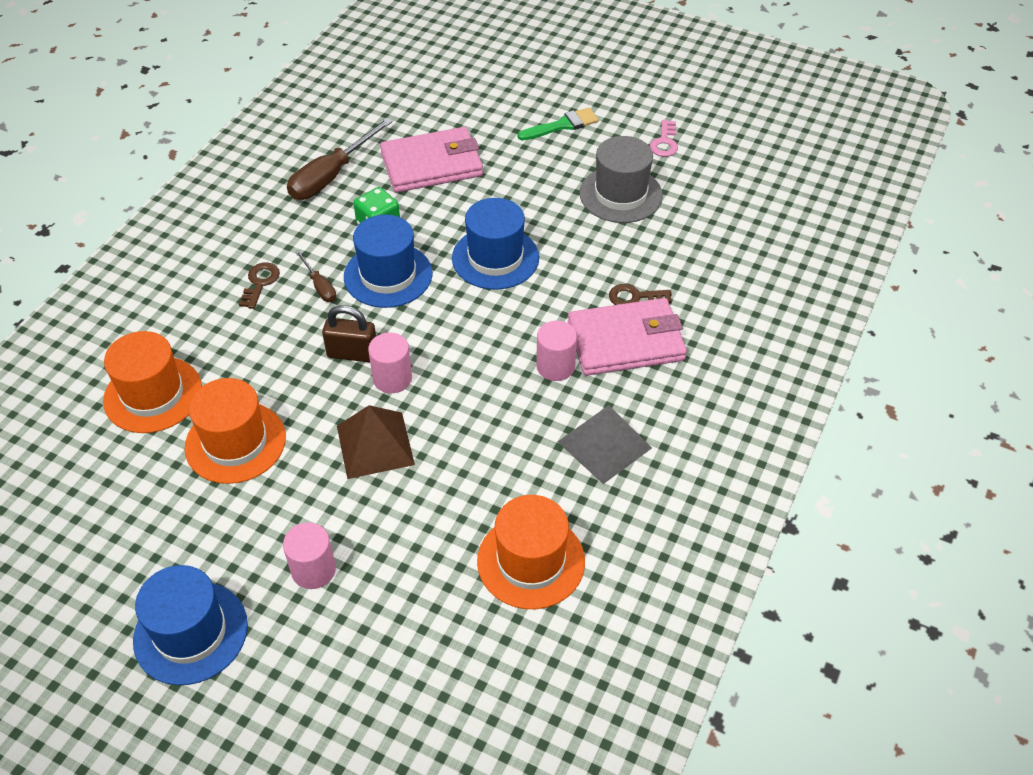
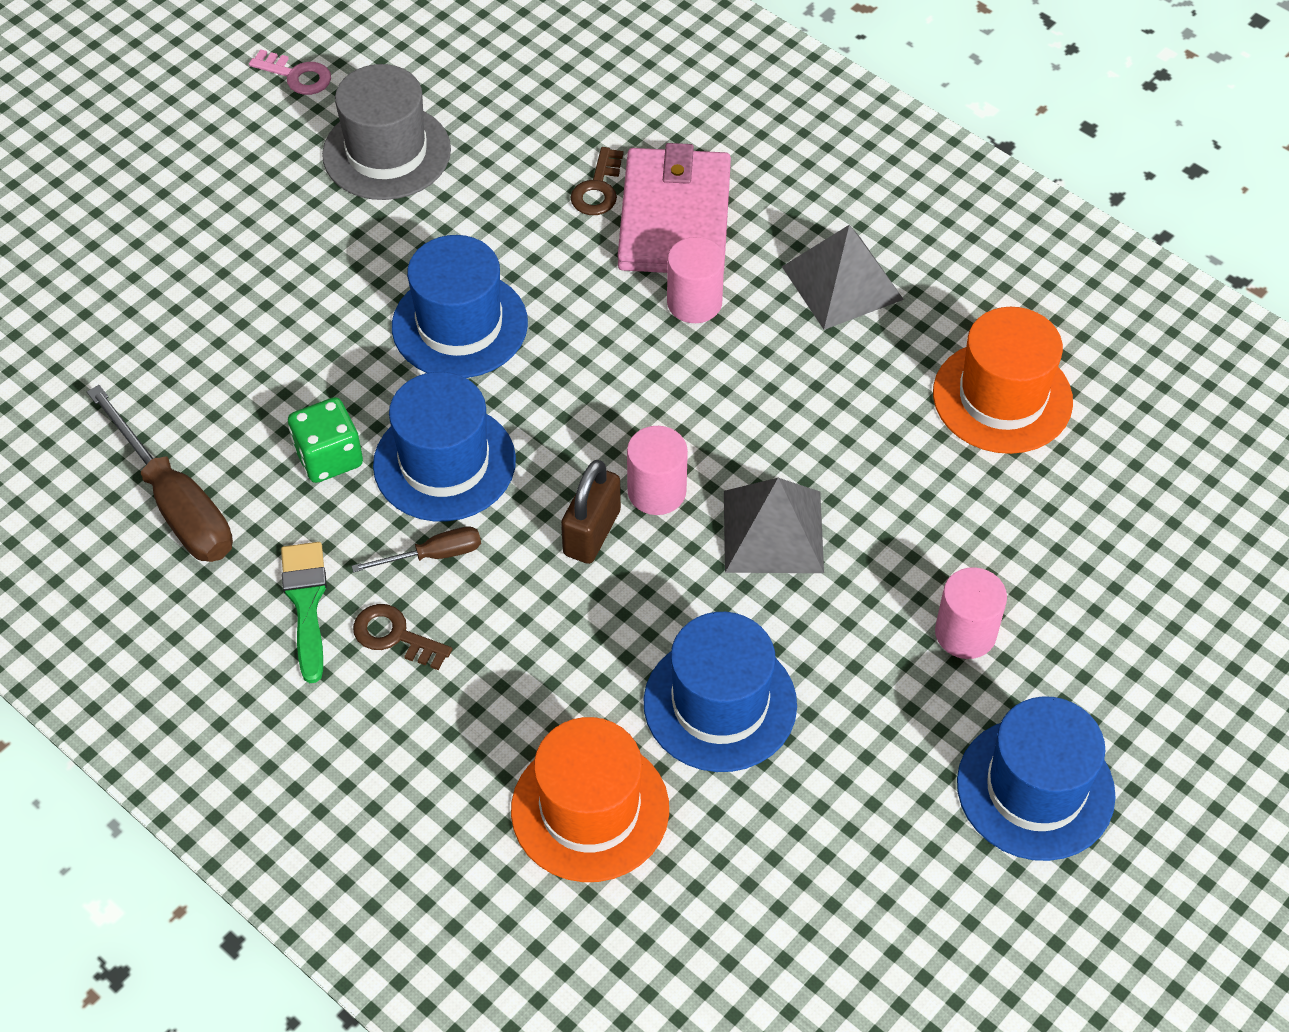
camera: 75 degrees left, 5 degrees up
orange hat [185,378,286,484] -> blue hat [644,612,797,772]
brown pyramid [337,405,415,479] -> grey pyramid [724,478,824,573]
pink wallet [380,127,483,192] -> none
green brush [517,107,599,140] -> green brush moved to [281,542,327,683]

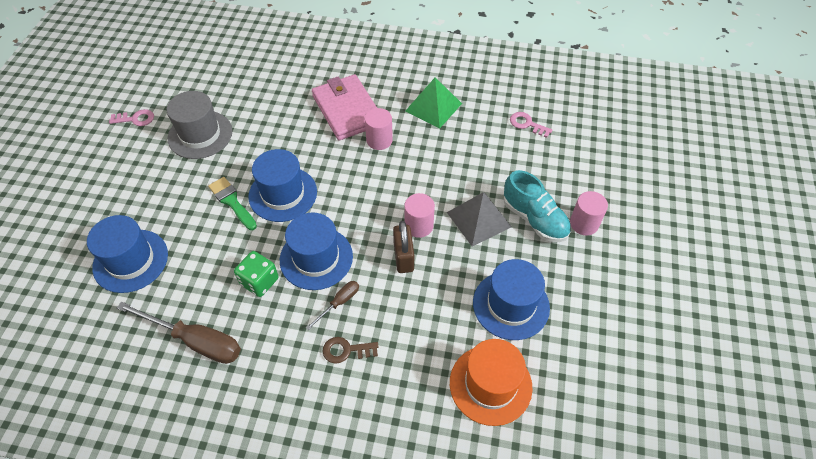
camera: 30 degrees left, 0 degrees up
green brush [281,542,327,683] -> green brush moved to [208,177,257,230]
brown key [570,147,623,215] -> none
grey pyramid [782,225,904,330] -> green pyramid [405,77,462,129]
orange hat [933,307,1073,454] -> pink key [510,112,552,138]
blue hat [957,696,1116,861] -> blue hat moved to [87,215,168,293]
none -> turquoise shoe [503,170,571,242]

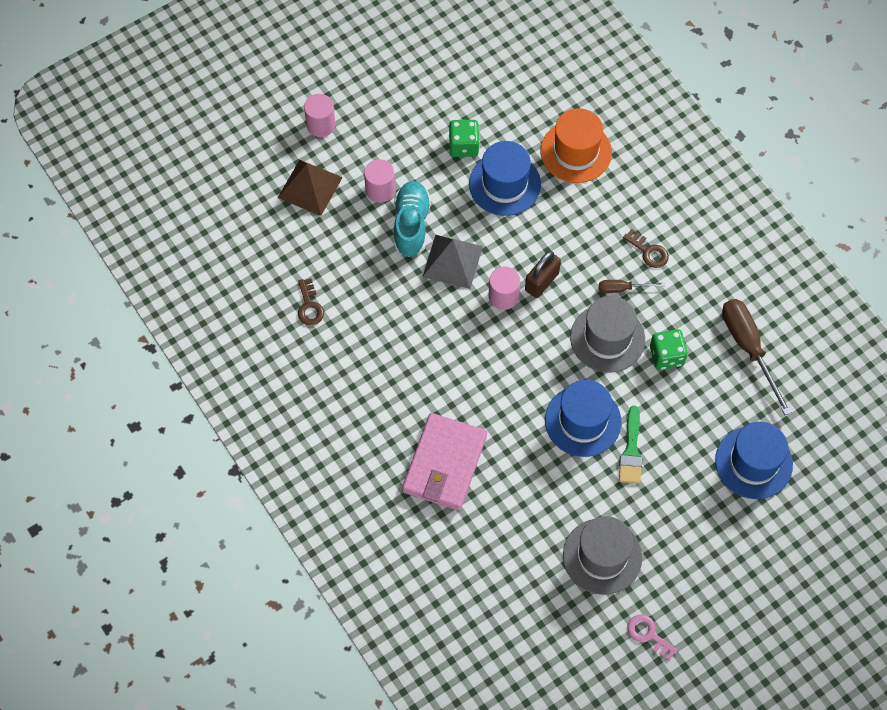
camera: 135 degrees left, 10 degrees up
blue hat [280,213,353,290] -> grey hat [570,296,645,373]
pink cylinder [365,108,393,150] -> pink cylinder moved to [304,94,336,137]
green pyramid [405,77,462,129] -> none
pink key [510,112,552,138] -> brown key [298,278,324,325]
none -> brown pyramid [278,160,343,216]
none -> green dice [449,120,480,157]

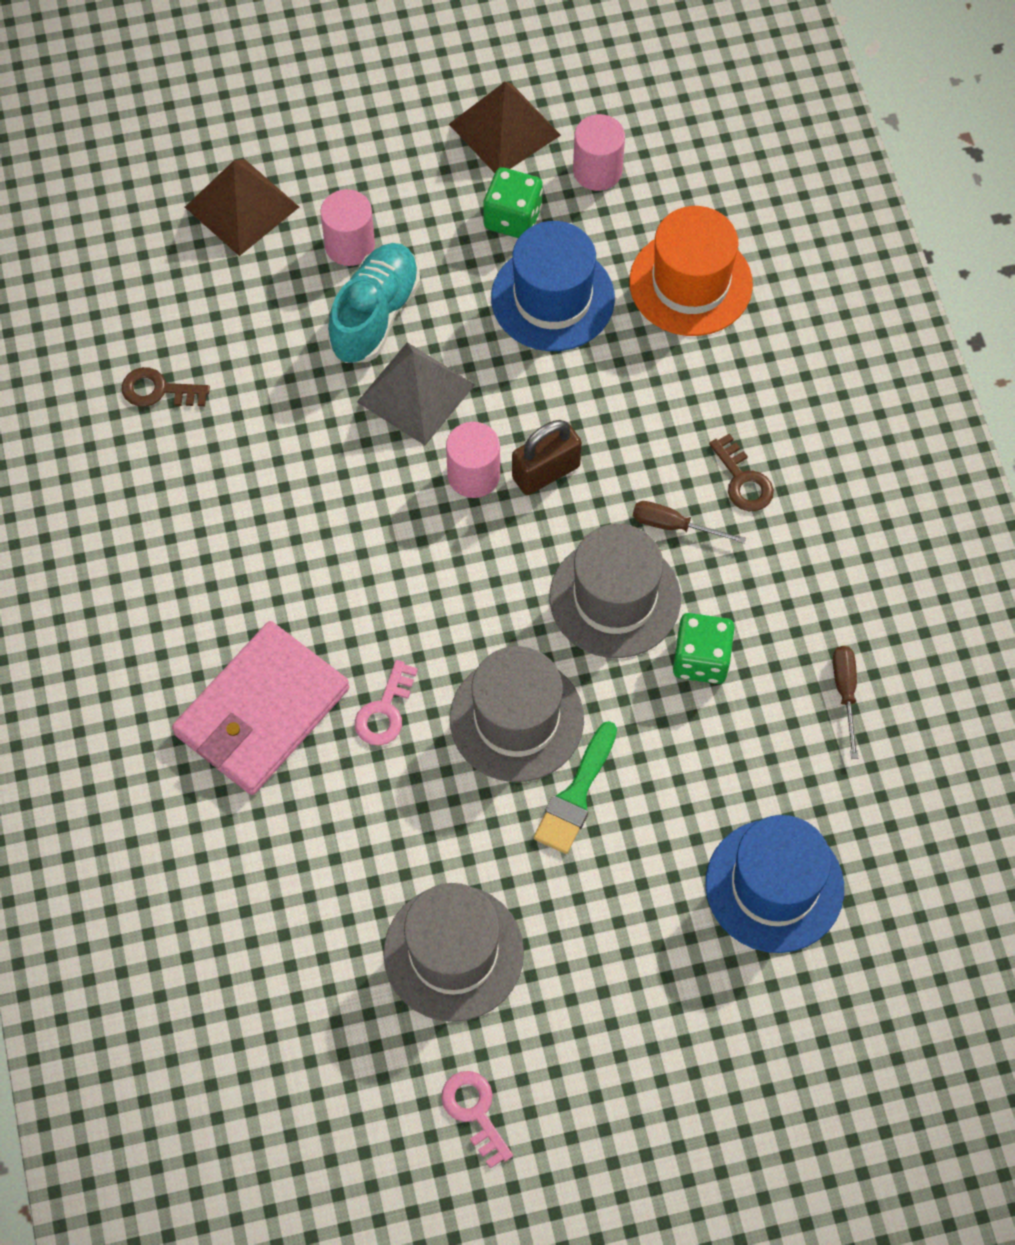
camera: 20 degrees right, 0 degrees up
brown key [298,278,324,325] -> brown key turned 90 degrees clockwise [122,367,210,407]
pink cylinder [304,94,336,137] -> pink cylinder moved to [573,114,625,191]
blue hat [545,380,622,457] -> grey hat [450,646,584,782]
brown screwdriver [722,299,792,415] -> brown screwdriver [833,646,858,759], size x0.51
none -> pink key [355,660,418,746]
none -> brown pyramid [449,82,561,173]

